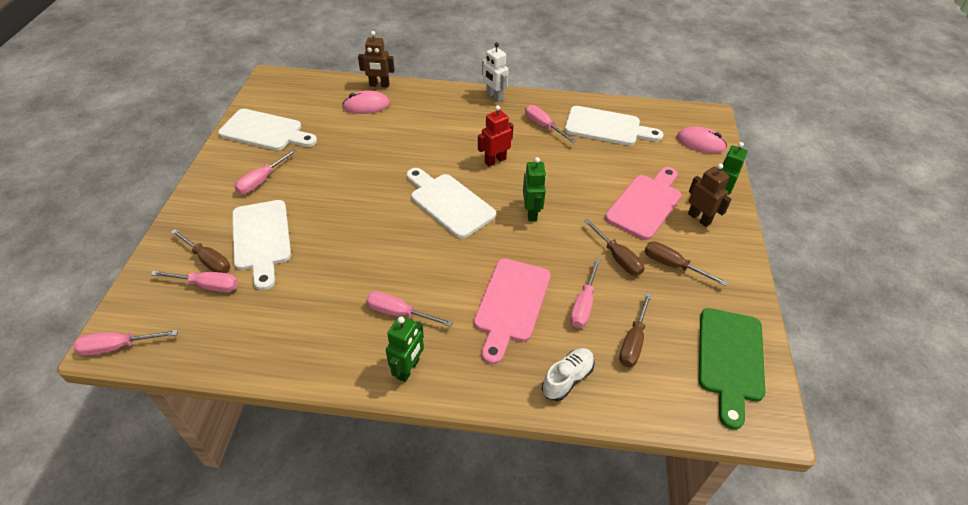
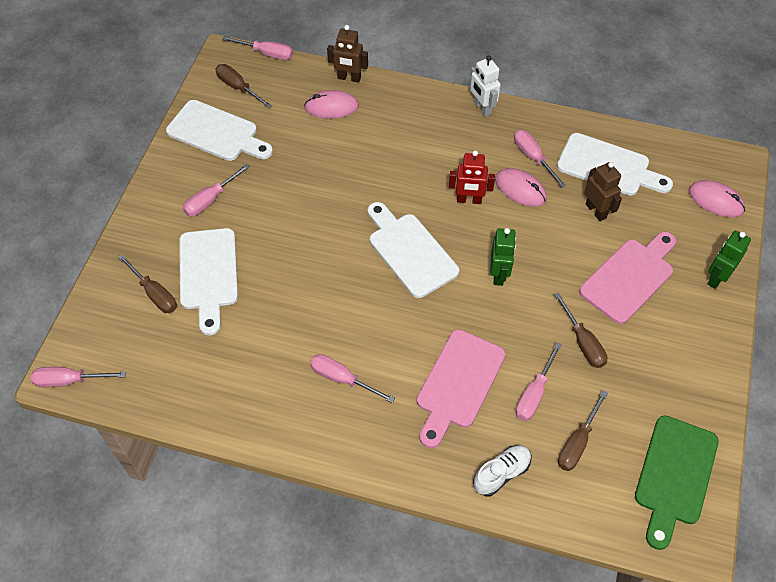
camera: 10 degrees right, 10 degrees up
pink screwdriver [151,270,238,292] -> pink screwdriver moved to [222,36,293,60]
green robot [386,316,424,382] -> none
red robot [478,105,513,166] -> red robot turned 150 degrees counterclockwise [449,150,495,204]
brown screwdriver [645,242,728,286] -> brown screwdriver moved to [215,64,272,108]
brown robot [688,163,732,227] -> brown robot moved to [584,162,622,221]
none -> pink mouse [495,168,547,206]

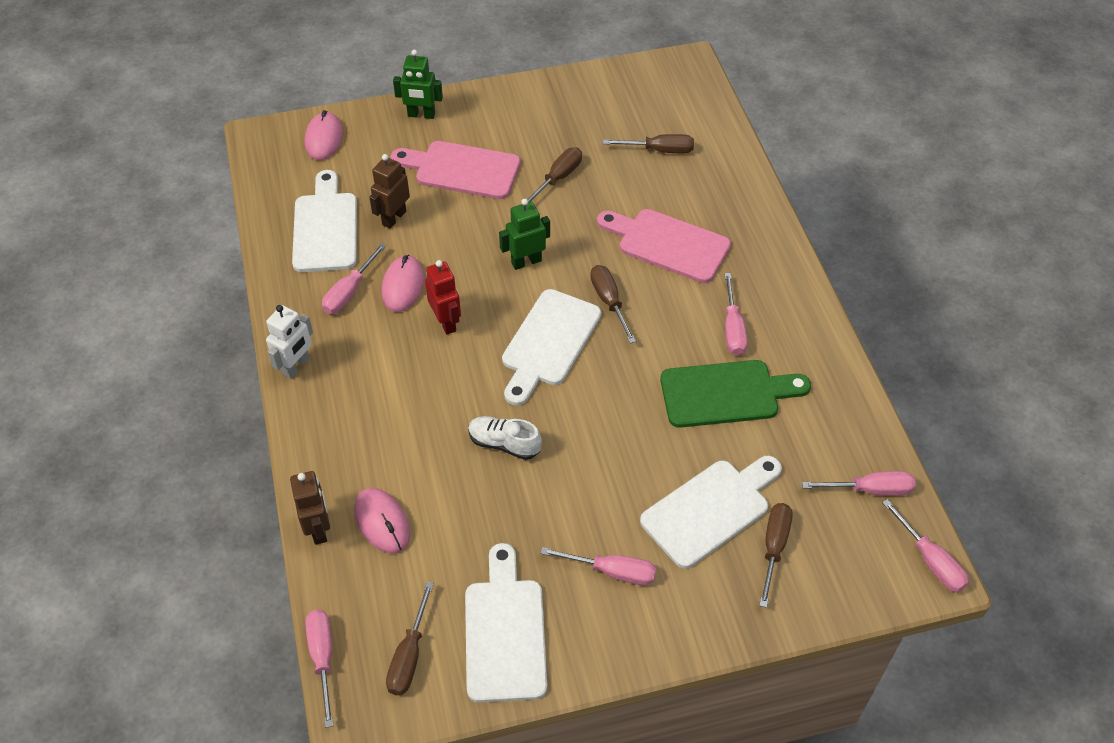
camera: 120 degrees left, 5 degrees down
pink cutting board [417,329,506,448] -> pink cutting board turned 150 degrees counterclockwise [597,209,731,283]
white shoe [473,445,532,497] -> white shoe moved to [468,416,542,460]
pink screwdriver [516,342,562,421] -> pink screwdriver moved to [802,471,916,496]
green cutting board [635,416,719,550] -> green cutting board moved to [660,360,811,428]
none -> brown screwdriver [590,265,636,343]

